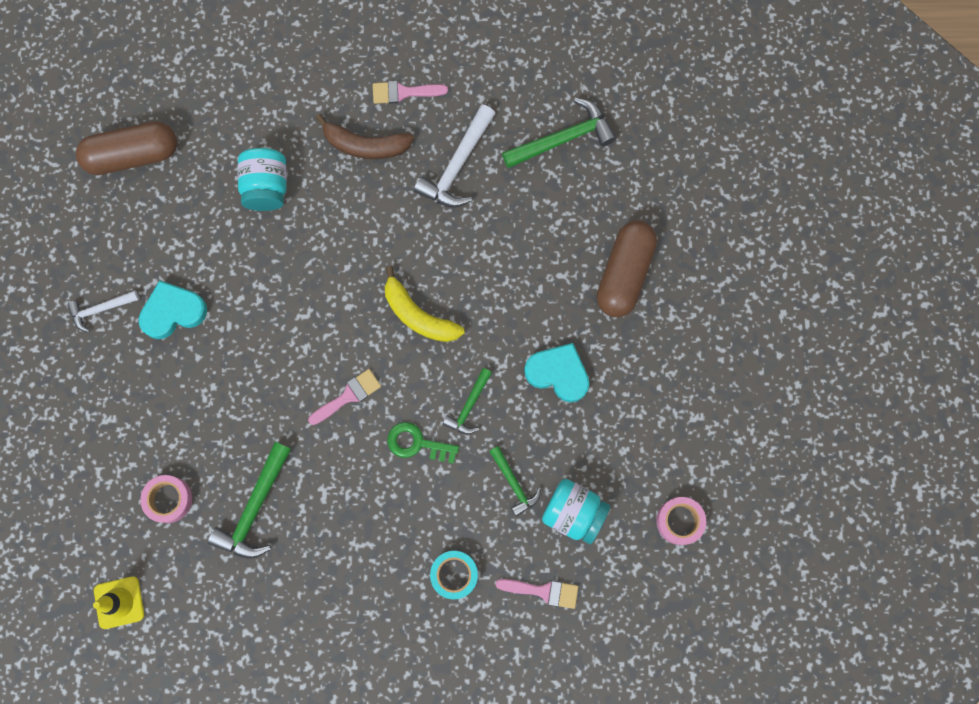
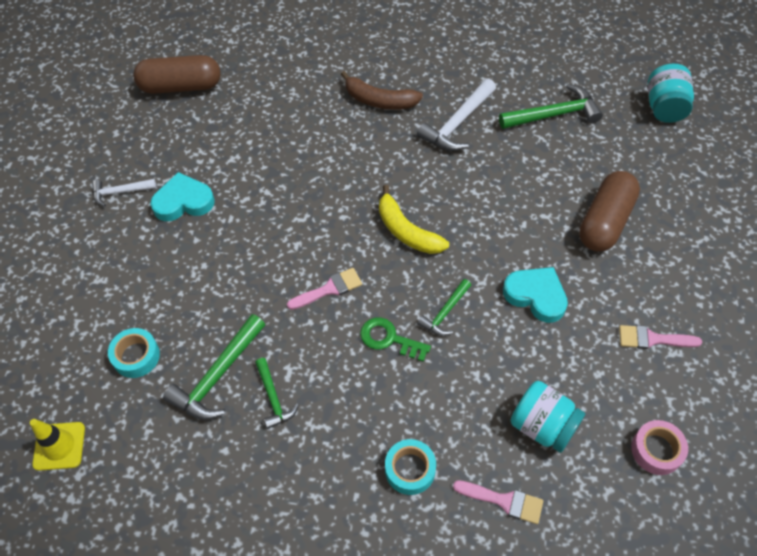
camera: 10 degrees right, 20 degrees down
pink tape [140,475,192,523] -> turquoise tape [108,328,160,378]
turquoise jar [238,148,287,211] -> turquoise jar moved to [648,64,694,123]
pink brush [373,81,448,104] -> pink brush moved to [619,325,702,349]
green hammer [489,446,541,517] -> green hammer moved to [255,358,299,429]

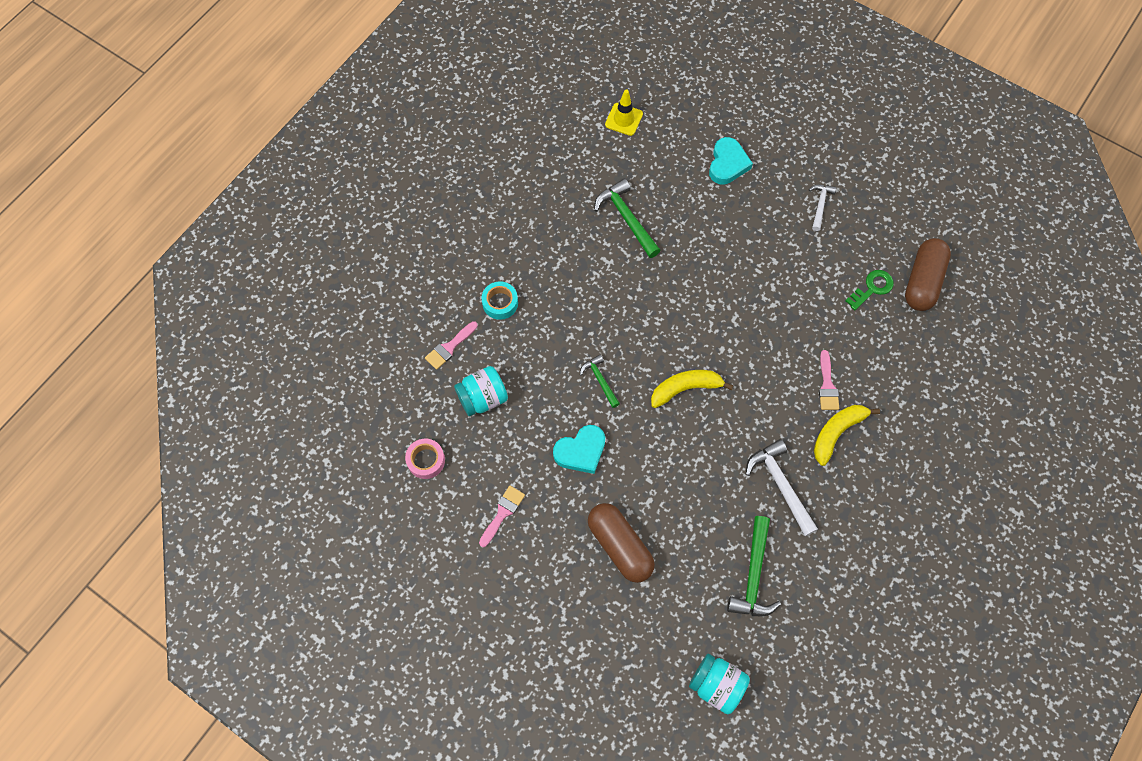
camera: 115 degrees right, 10 degrees up
turquoise tape [108,328,160,378] -> none
turquoise heart [150,172,215,221] -> turquoise heart moved to [709,137,753,184]
green hammer [255,358,299,429] -> none
pink brush [287,268,362,310] -> pink brush moved to [819,350,839,410]
brown banana [341,71,423,110] -> yellow banana [814,405,880,466]
green key [360,317,431,362] -> green key moved to [845,270,894,310]

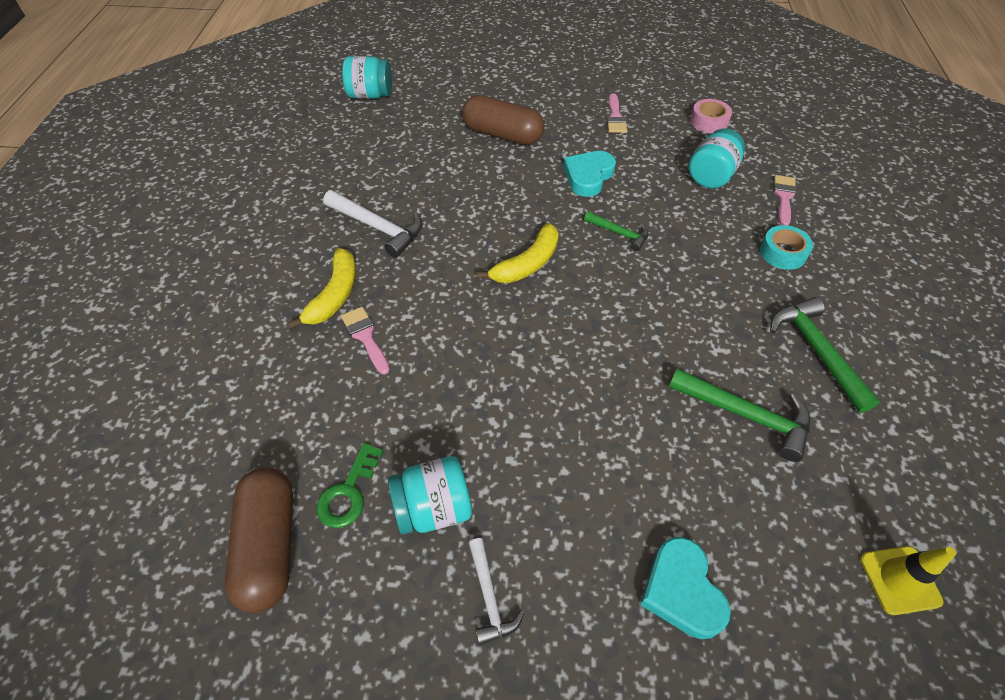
camera: 150 degrees right, 15 degrees down
green hammer [727,516,781,616] -> green hammer moved to [770,297,880,413]
none -> turquoise jar [388,456,472,534]

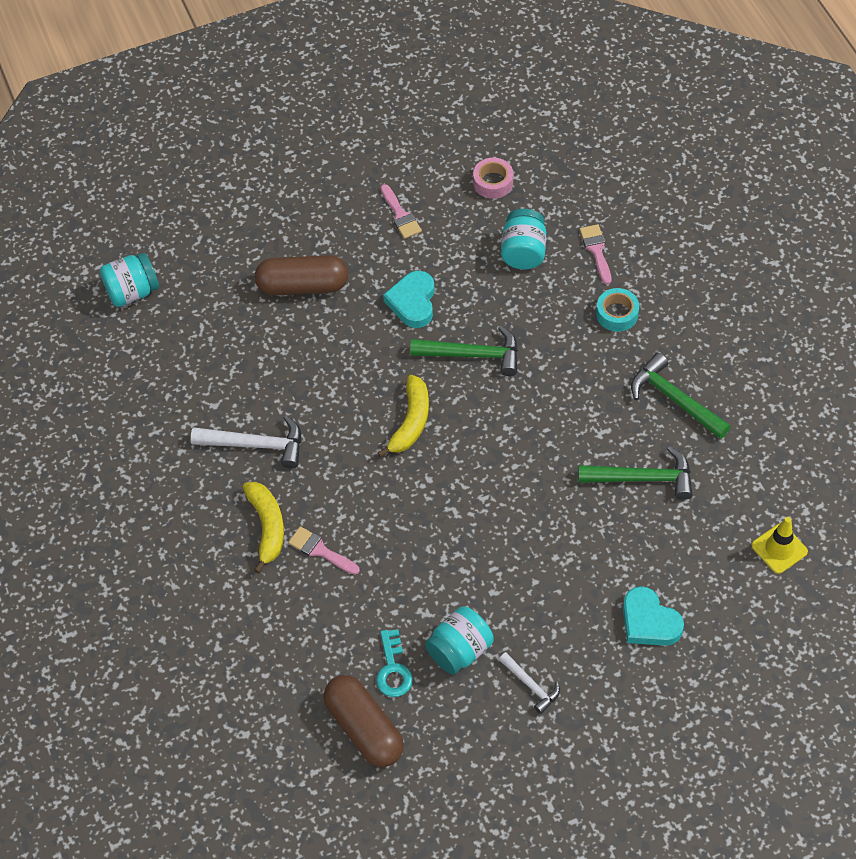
camera: 25 degrees left, 5 degrees up
green key [316,443,383,528] -> turquoise key [376,629,413,697]
green hammer [584,211,649,251] -> green hammer [410,326,518,376], size x1.68

